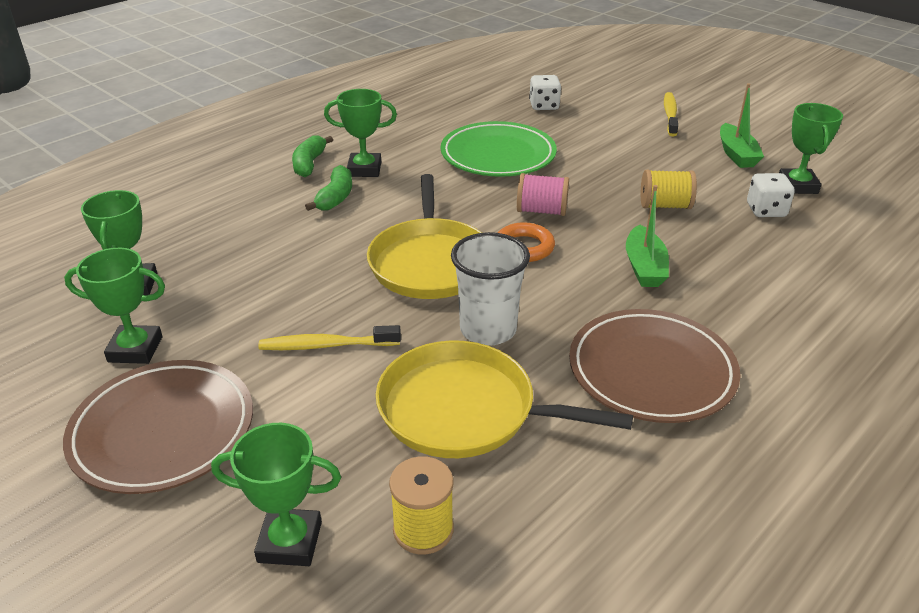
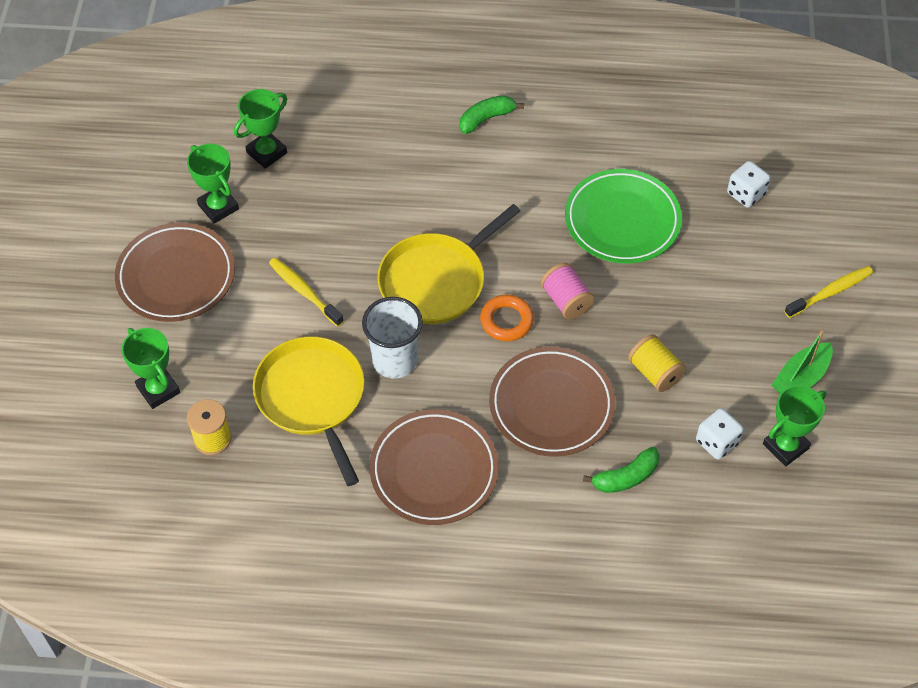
camera: 50 degrees right, 20 degrees up
green banana [305,165,352,211] -> green banana moved to [583,447,660,493]
green trophy [324,89,397,177] -> none
green boat [626,185,669,287] -> brown plate [489,346,615,457]

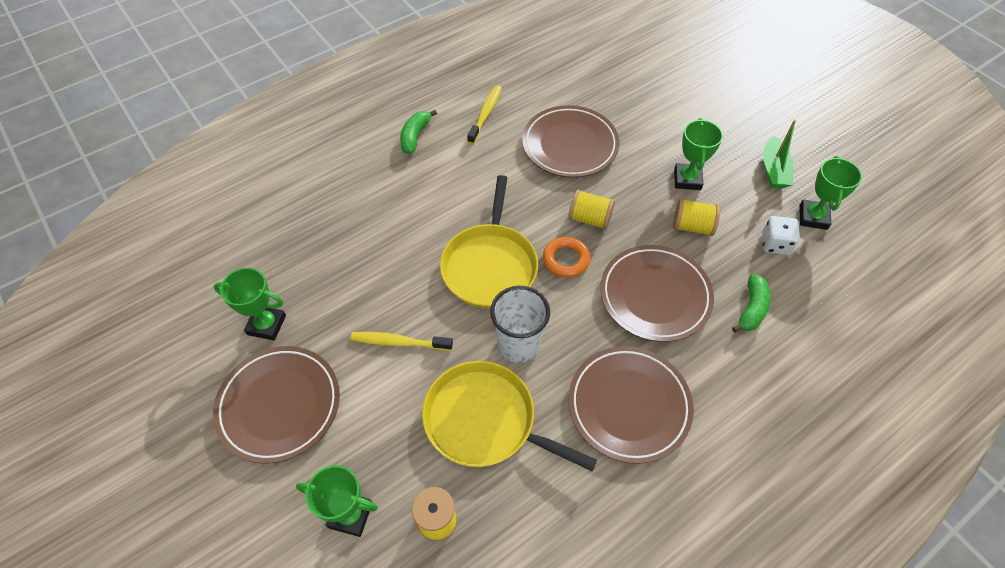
camera: 40 degrees left, 0 degrees up
green trophy [234,89,287,169] -> green trophy moved to [674,118,723,190]
pink spool [541,263,595,319] -> yellow spool [568,189,615,230]
green plate [565,169,682,263] -> brown plate [522,105,619,178]
white dice [727,161,770,208] -> none
yellow toothbrush [784,266,873,318] -> yellow toothbrush moved to [467,85,502,144]

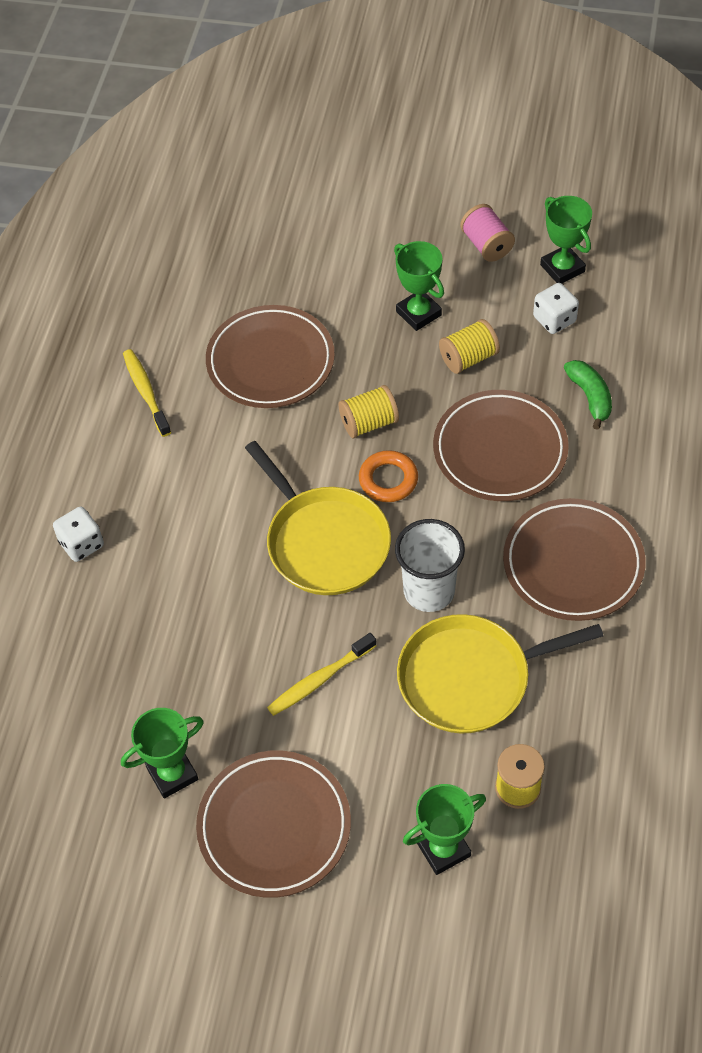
camera: 40 degrees left, 0 degrees up
green banana [400,110,437,154] -> none
green boat [763,120,796,188] -> pink spool [460,204,515,262]
none -> white dice [53,507,104,562]

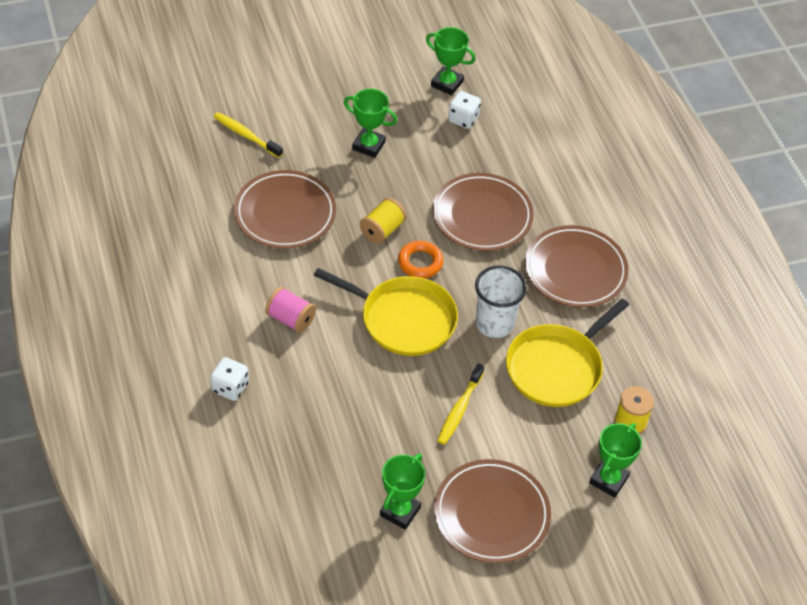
camera: 35 degrees left, 5 degrees down
yellow toothbrush [123,349,171,437] -> yellow toothbrush moved to [214,112,283,158]
yellow spool [439,319,500,374] -> none
pink spool [460,204,515,262] -> pink spool moved to [265,287,316,333]
green banana [564,360,612,430] -> none

